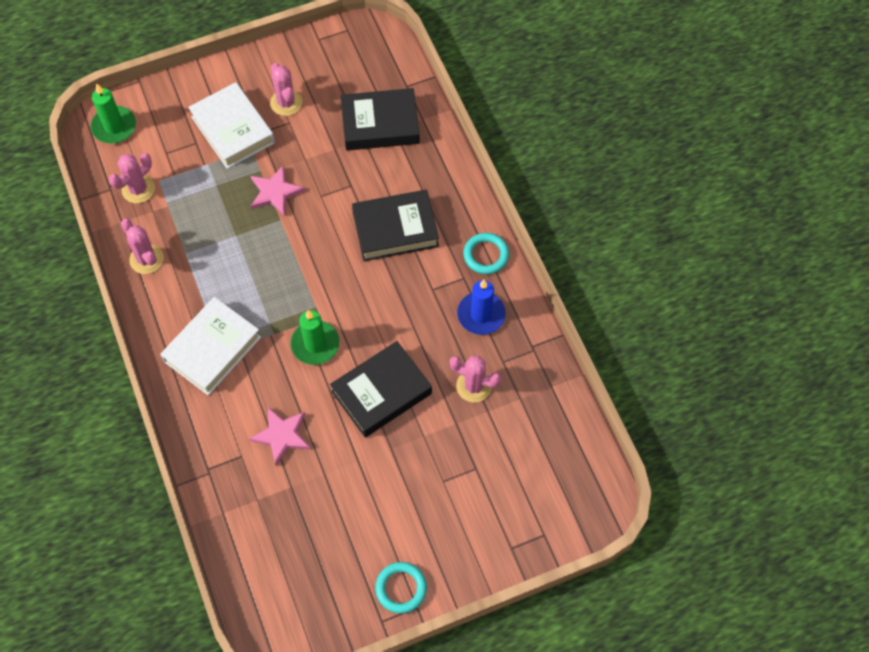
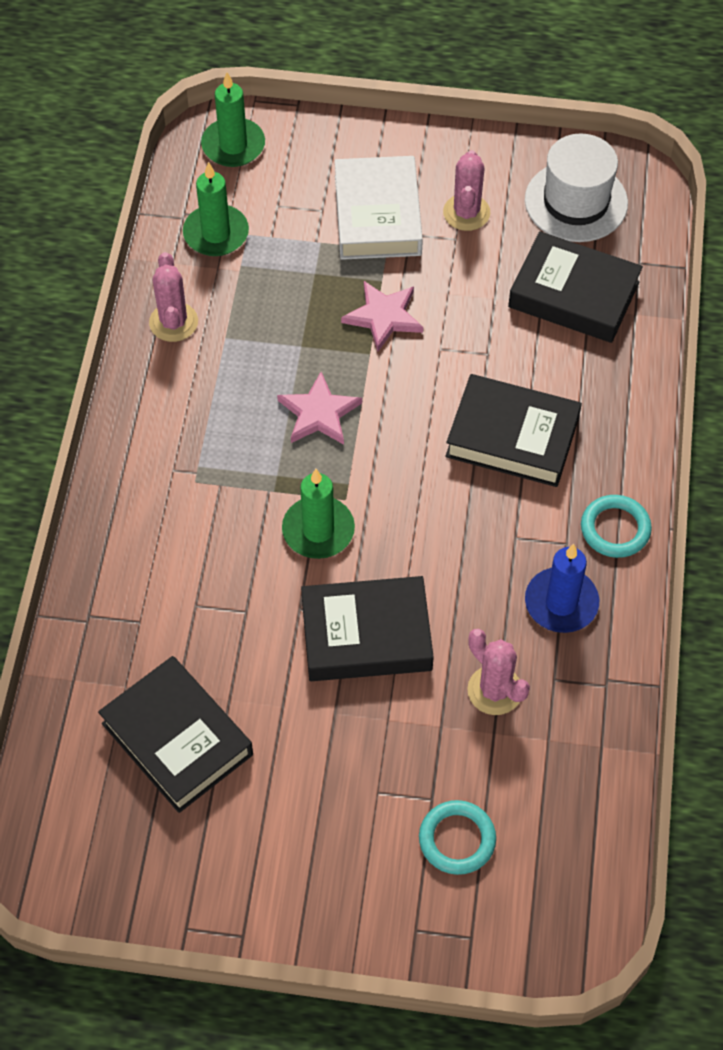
camera: 30 degrees right, 5 degrees down
pink cactus [109,153,155,203] -> green candle [183,162,249,256]
white book [160,297,261,396] -> none
pink star [249,407,310,466] -> pink star moved to [277,372,362,445]
turquoise ring [375,562,427,613] -> turquoise ring moved to [419,800,496,875]
none -> black book [98,656,253,813]
none -> white hat [525,133,628,242]

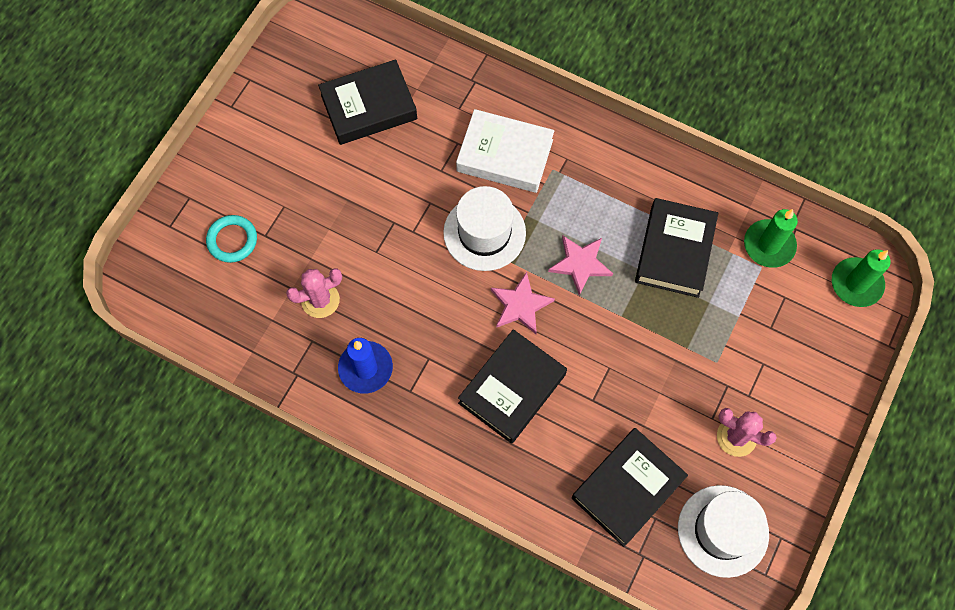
camera: 110 degrees right, 10 degrees up
pink cactus [149,252,198,342] -> none
green candle [282,469,355,559] -> white hat [443,186,526,271]
black book [301,576,434,681] -> black book moved to [635,198,718,298]
white book [335,156,423,260] -> white book moved to [456,109,554,193]
pink star [341,281,423,351] -> pink star moved to [491,272,555,334]
turquoise ring [581,495,652,558] -> none

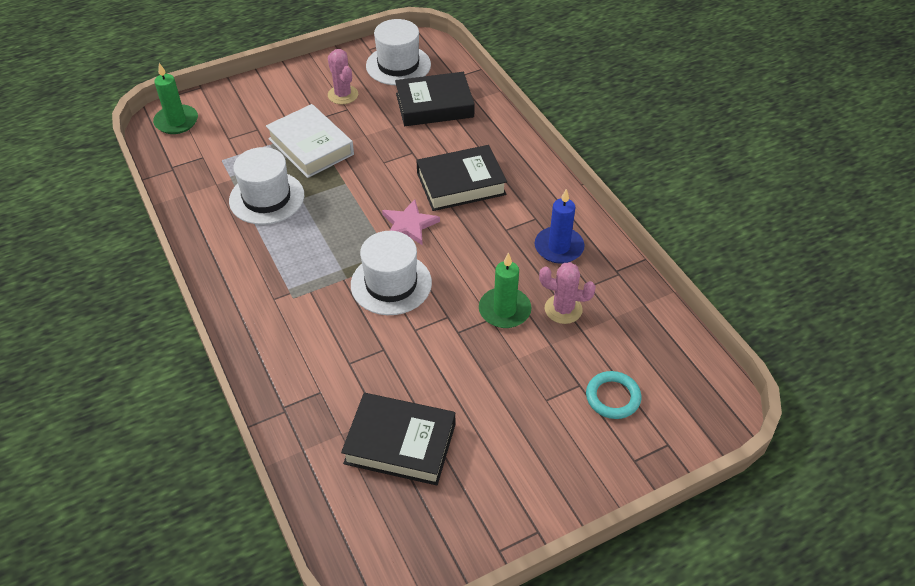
camera: 145 degrees left, 20 degrees down
white book [456,109,554,193] -> white book moved to [266,104,354,178]
pink star [548,236,613,295] -> none
black book [635,198,718,298] -> white hat [229,147,304,225]
green candle [744,209,798,268] -> green candle moved to [479,252,531,328]

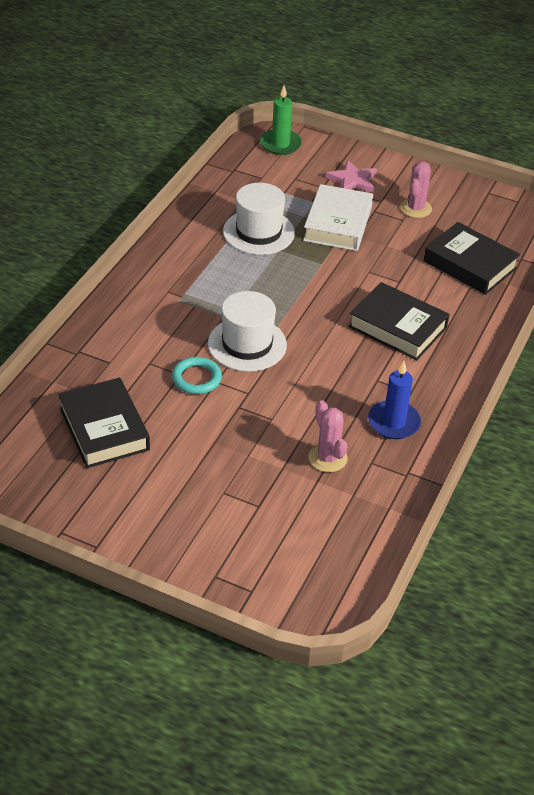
camera: 50 degrees right, 5 degrees down
white hat [366,19,431,85] -> none
pink star [382,199,440,245] -> pink star moved to [326,160,377,193]
green candle [479,252,531,328] -> none
turquoise ring [586,371,641,419] -> turquoise ring moved to [172,357,222,394]

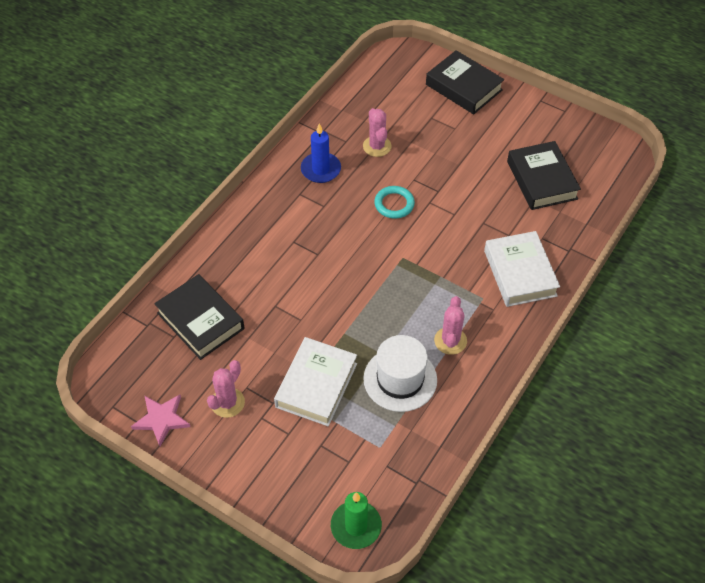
camera: 170 degrees left, 10 degrees up
turquoise ring [172,357,222,394] -> turquoise ring moved to [374,186,415,219]
white hat [208,291,287,372] -> none
pink star [326,160,377,193] -> pink star moved to [131,395,190,447]
black book [348,282,450,360] -> black book moved to [426,50,504,114]
none -> pink cactus [434,296,467,355]
none -> white book [484,231,560,307]

